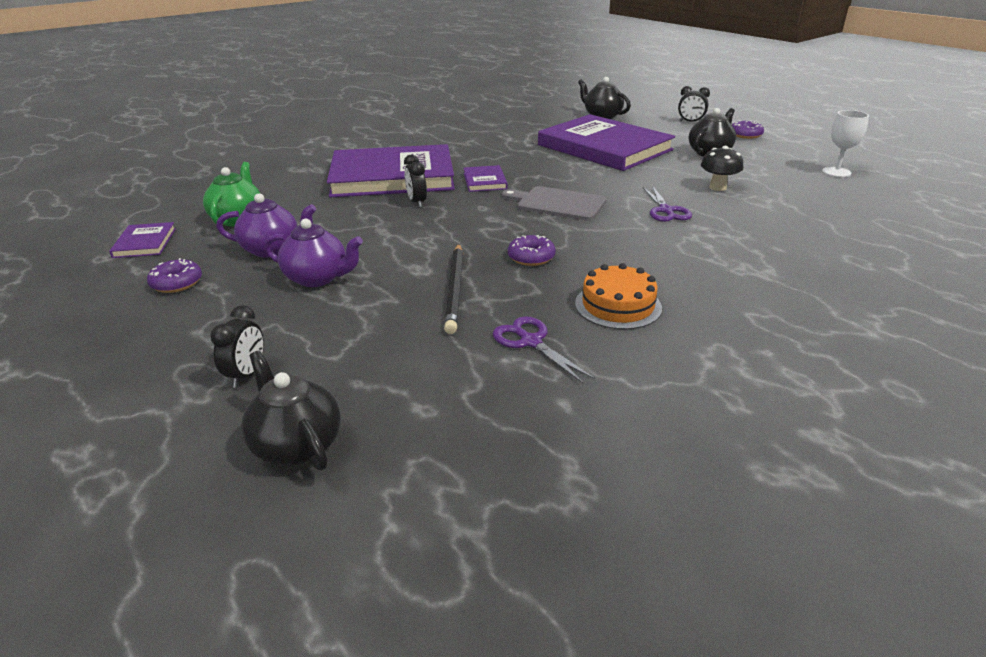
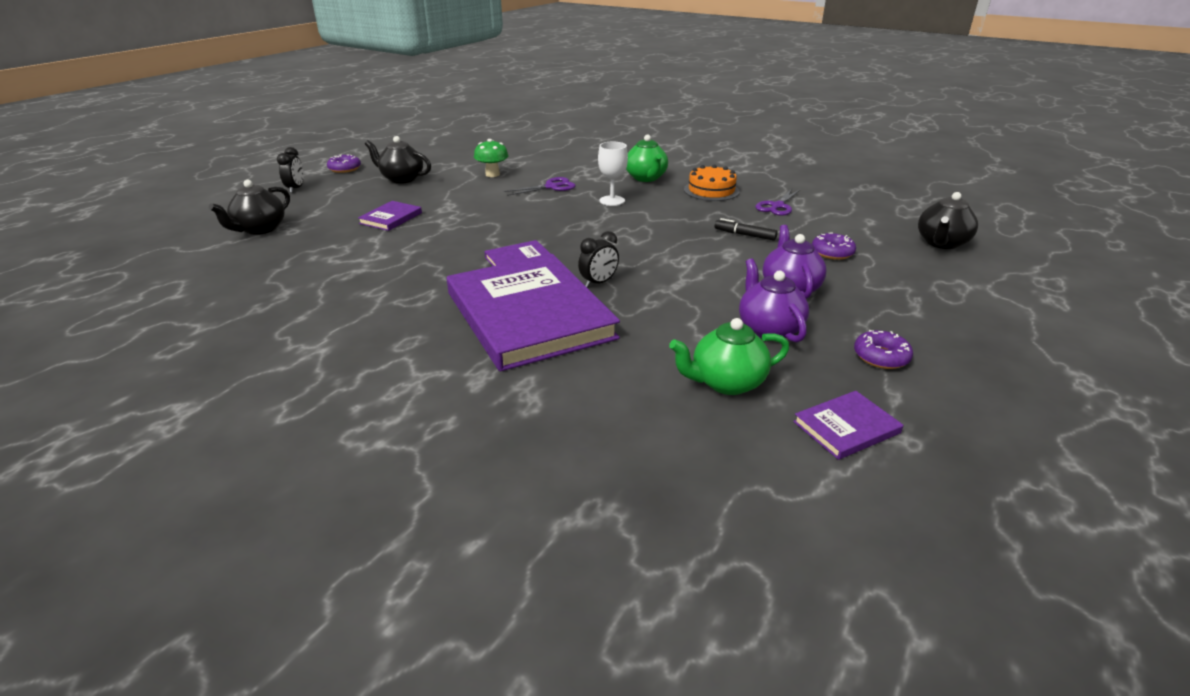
camera: 110 degrees left, 0 degrees up
black clock [210,305,264,388] -> none
black pencil [444,244,463,334] -> black marker [715,218,778,241]
grey cutting board [502,186,607,221] -> none
purple donut [508,235,556,266] -> purple donut moved to [812,232,856,260]
purple book [538,114,675,171] -> purple book [358,201,422,231], size x0.41
black mushroom [701,146,744,191] -> green mushroom [474,139,509,177]
white goblet [822,110,869,177] -> white goblet moved to [598,142,628,206]
none -> green teapot [626,135,668,182]

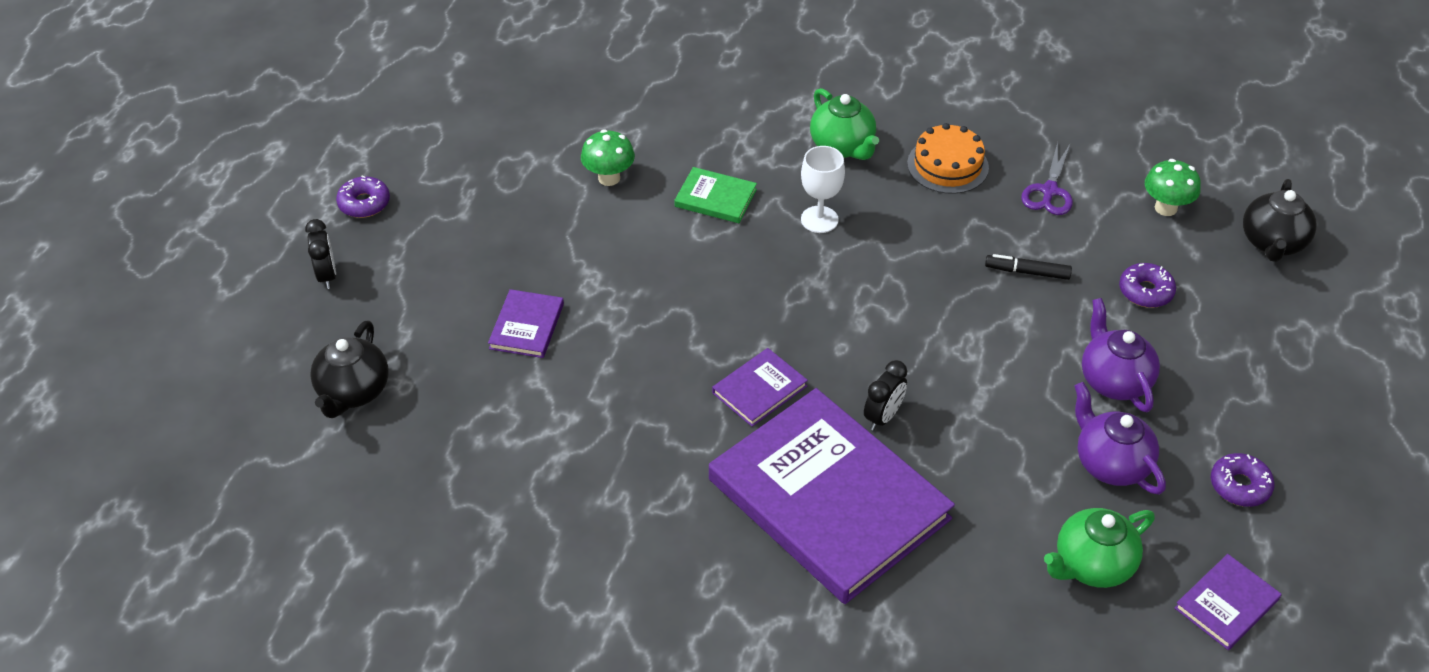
camera: 15 degrees left, 15 degrees up
black teapot [365,136,431,184] -> none
purple scissors [504,177,576,196] -> green book [674,167,757,223]
none -> green mushroom [1145,159,1201,216]

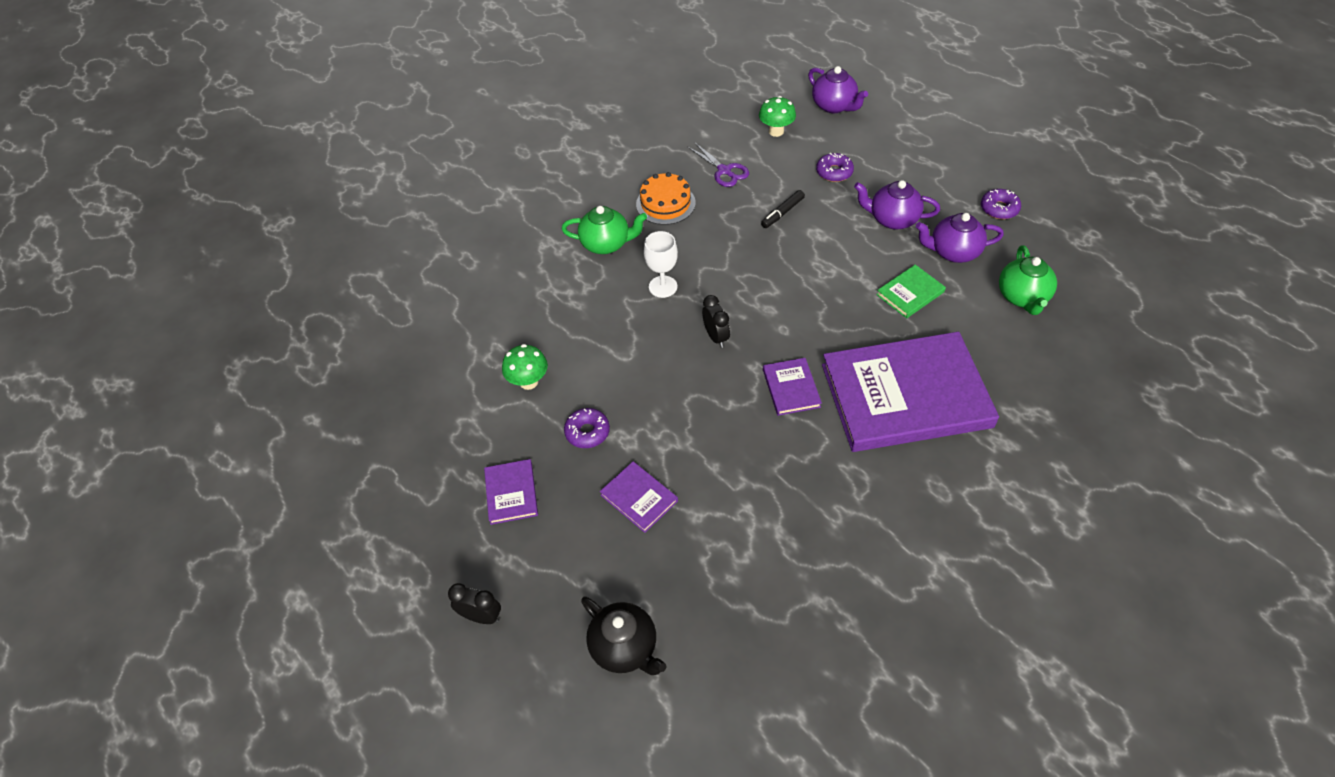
camera: 55 degrees left, 5 degrees up
purple donut [336,175,390,218] -> purple donut moved to [564,408,610,448]
green book [674,167,757,223] -> green book moved to [876,265,946,318]
black clock [864,360,907,431] -> black clock moved to [702,295,730,348]
purple book [1175,554,1281,650] -> purple book moved to [484,459,538,525]
black teapot [1243,179,1317,262] -> purple teapot [808,66,868,113]

